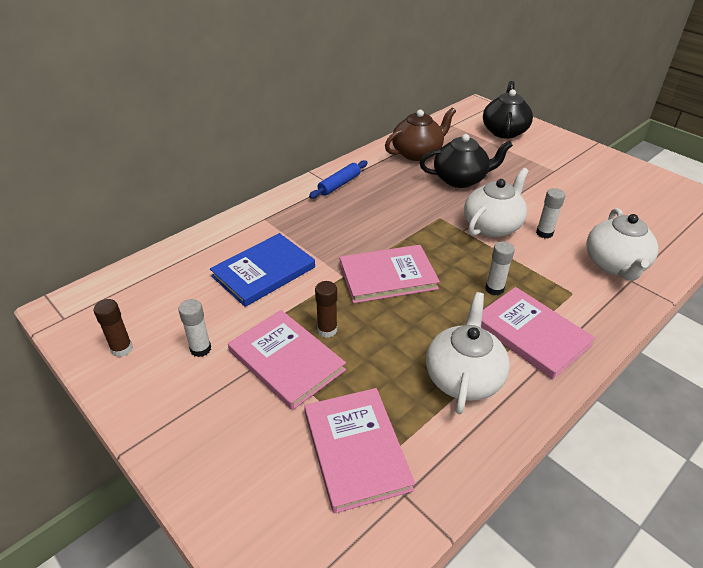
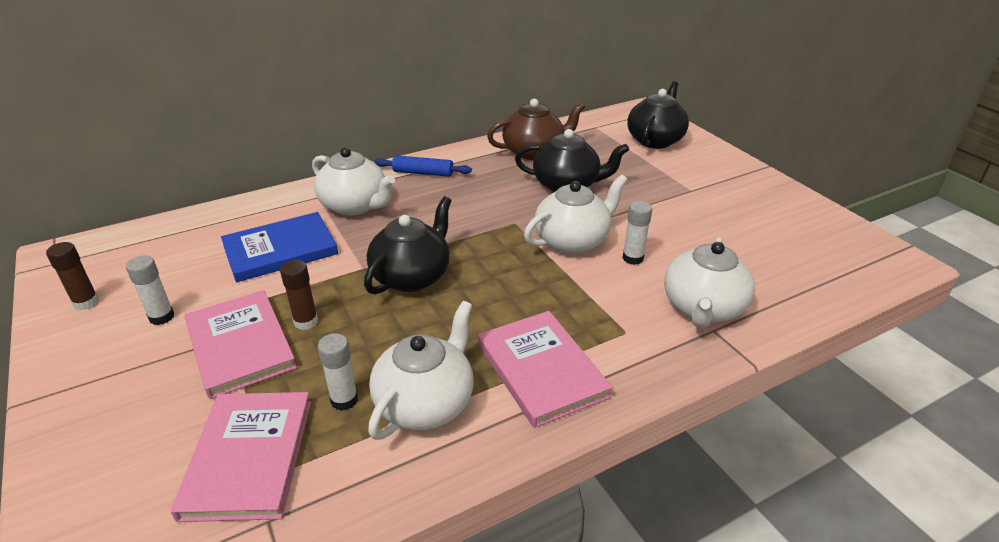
camera: 15 degrees right, 5 degrees down
blue rolling pin [309,160,368,199] -> blue rolling pin turned 45 degrees clockwise [374,155,472,177]
pink book [340,245,440,303] -> black teapot [364,196,452,294]
white glue stick [485,241,515,296] -> white glue stick moved to [318,334,358,411]
none -> white teapot [312,147,395,216]

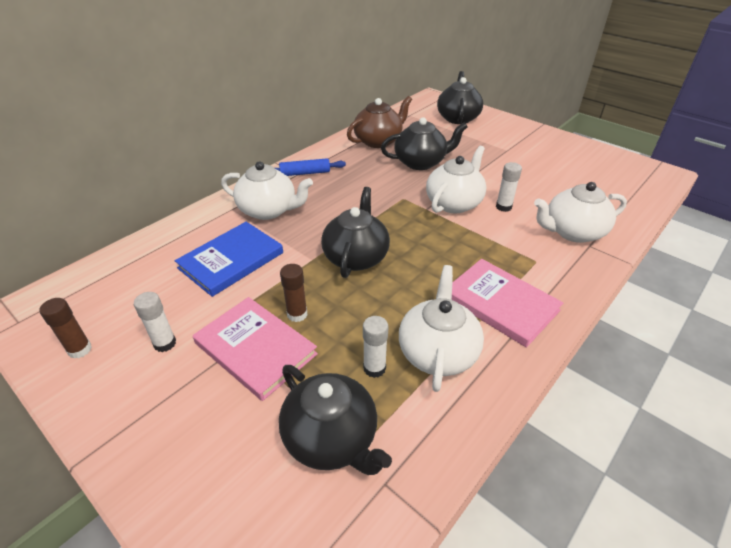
camera: 20 degrees left, 5 degrees up
pink book [171,392,311,522] -> black teapot [279,365,392,475]
white teapot [664,236,755,328] -> white teapot turned 75 degrees clockwise [534,182,627,243]

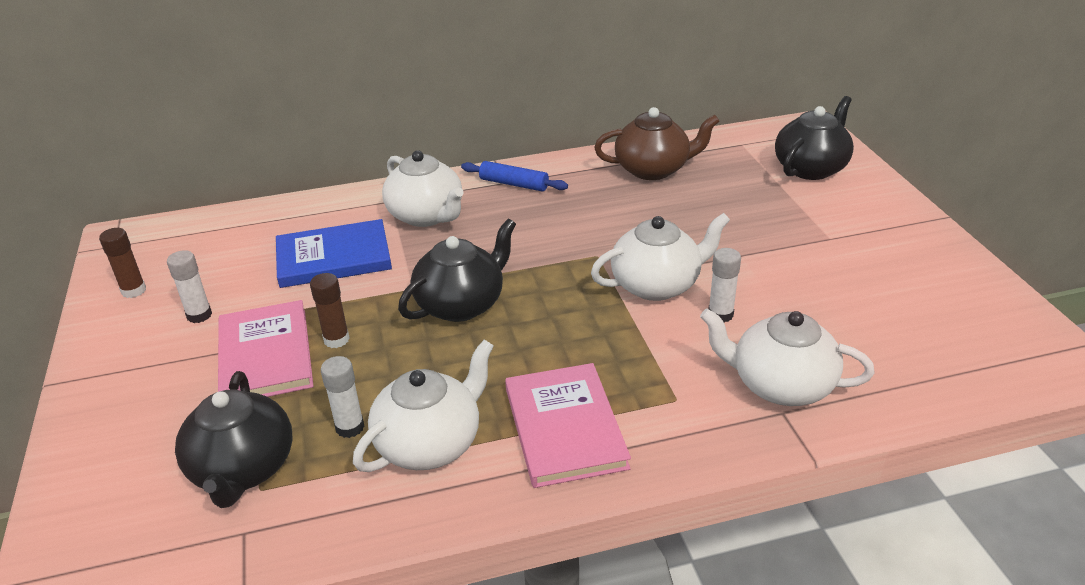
camera: 35 degrees right, 5 degrees down
black teapot [381,117,468,170] -> none

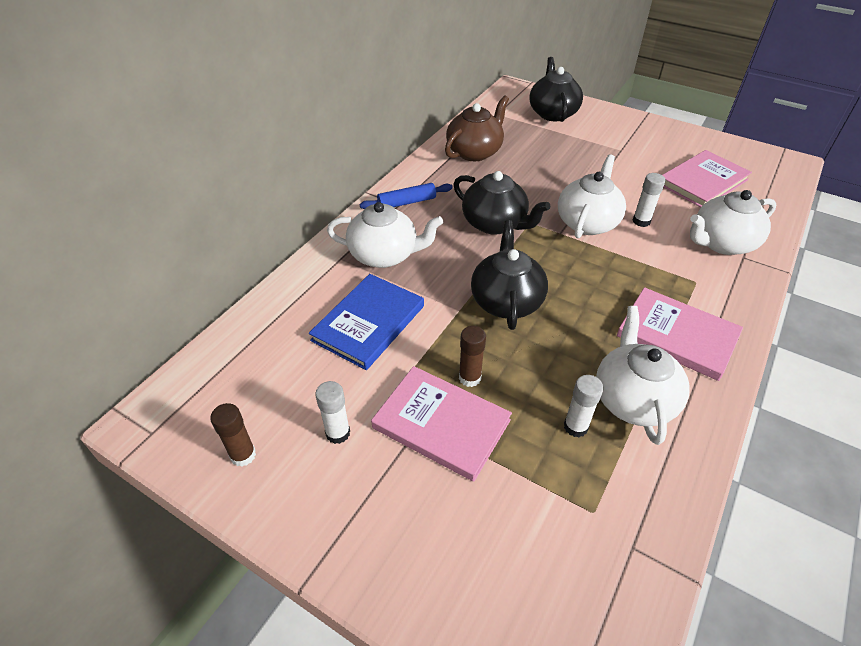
camera: 45 degrees left, 10 degrees up
black teapot [175,371,293,508] -> black teapot moved to [453,171,550,235]
none -> pink book [663,150,752,207]

